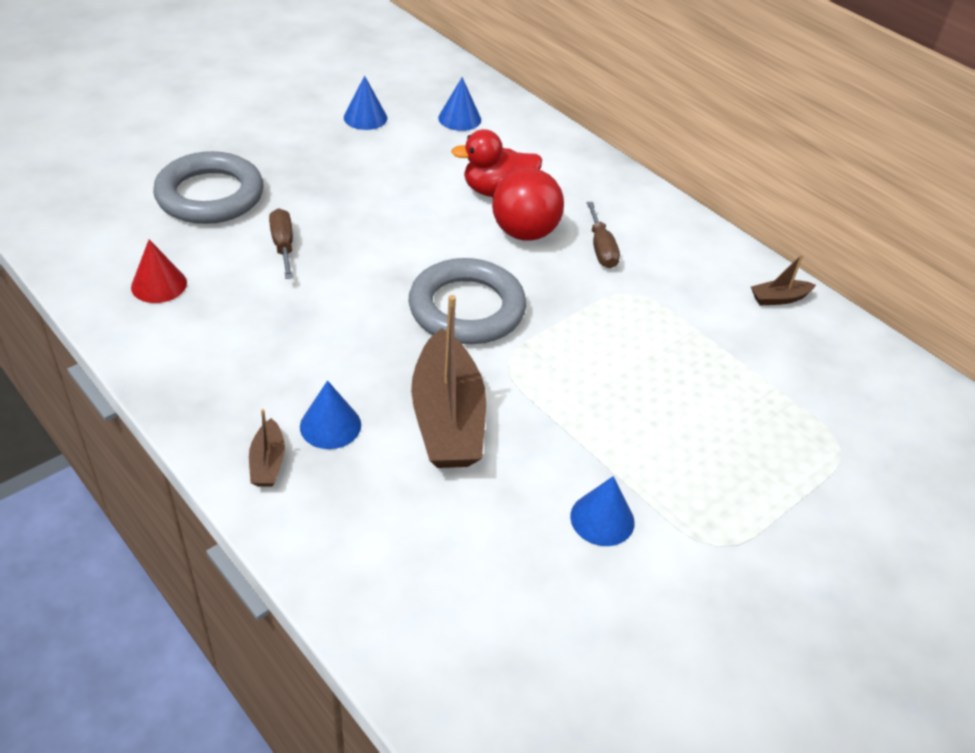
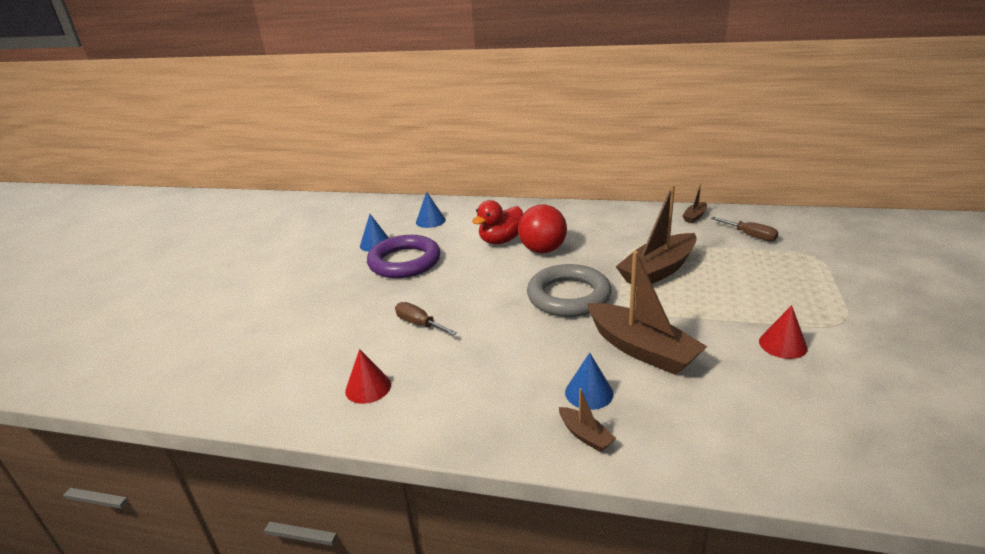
camera: 30 degrees left, 15 degrees down
grey ring [153,151,263,224] -> none
blue cone [570,476,635,546] -> red cone [759,305,808,359]
brown screwdriver [587,202,620,268] -> brown screwdriver moved to [711,217,779,241]
none -> purple ring [367,235,441,278]
none -> brown boat [616,185,697,285]

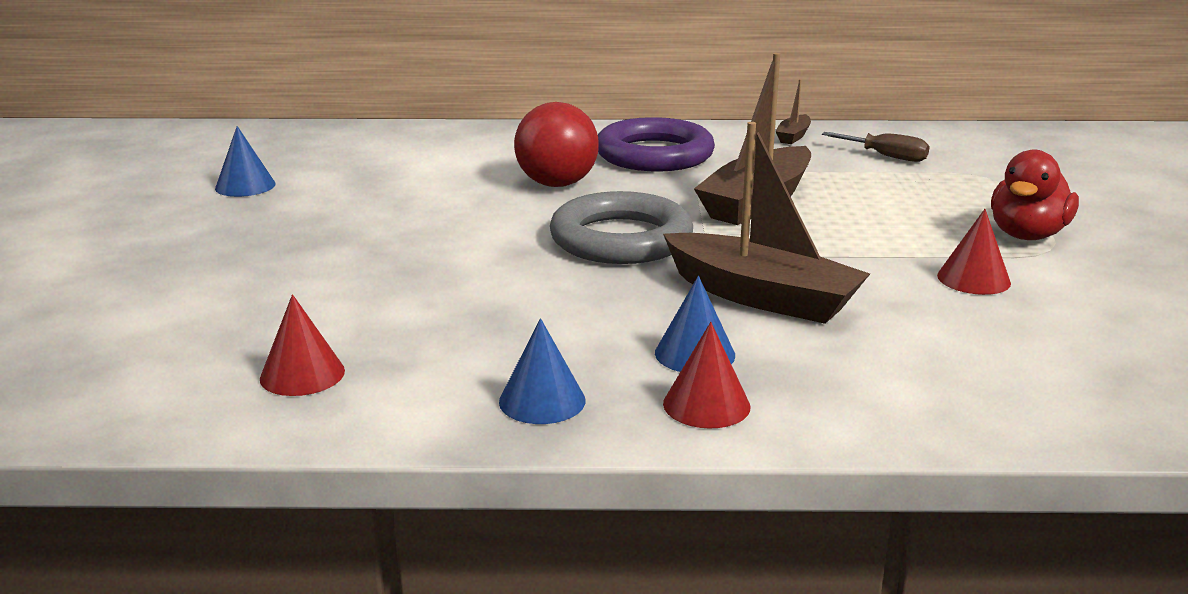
camera: 15 degrees left, 5 degrees down
purple ring [367,235,441,278] -> purple ring moved to [598,117,715,171]
brown screwdriver [395,302,457,335] -> none
blue cone [416,192,445,228] -> blue cone moved to [499,318,585,424]
red duck [472,200,523,244] -> red duck moved to [991,150,1079,240]
brown boat [559,388,617,452] -> red cone [663,322,750,429]

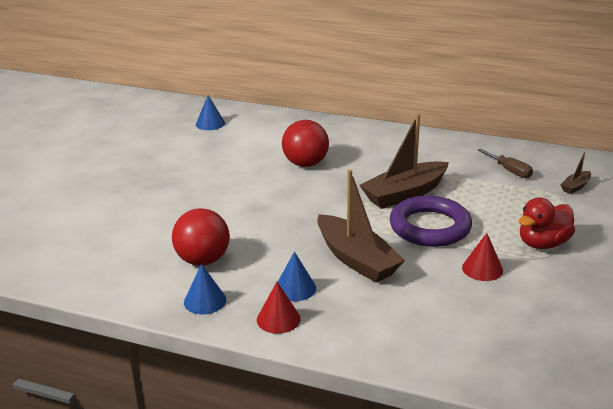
camera: 20 degrees right, 5 degrees up
blue cone [215,126,276,197] -> blue cone moved to [196,95,225,130]
red cone [260,294,345,396] -> none
grey ring [550,191,693,264] -> none
purple ring [598,117,715,171] -> purple ring moved to [390,196,472,247]
brown boat [776,79,811,144] -> brown boat moved to [561,152,591,194]
none -> red ball [172,208,230,266]

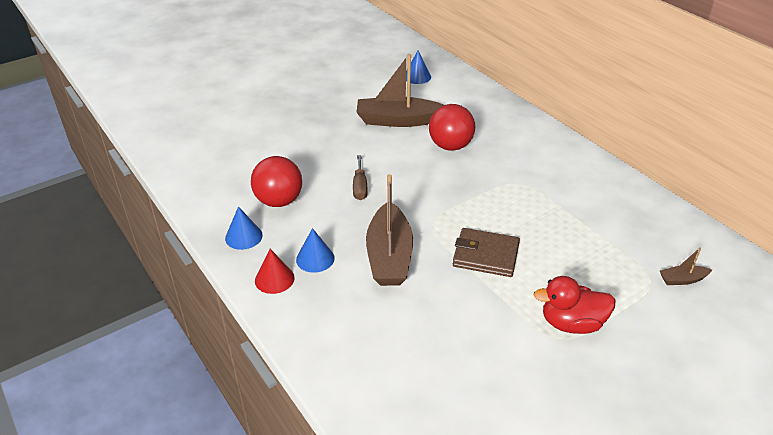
camera: 35 degrees right, 10 degrees up
brown boat [359,114,449,209] -> brown boat moved to [356,54,444,127]
purple ring [390,196,472,247] -> brown wallet [453,228,520,277]
red cone [462,233,503,281] -> none
brown screwdriver [477,149,533,178] -> brown screwdriver moved to [353,155,368,200]

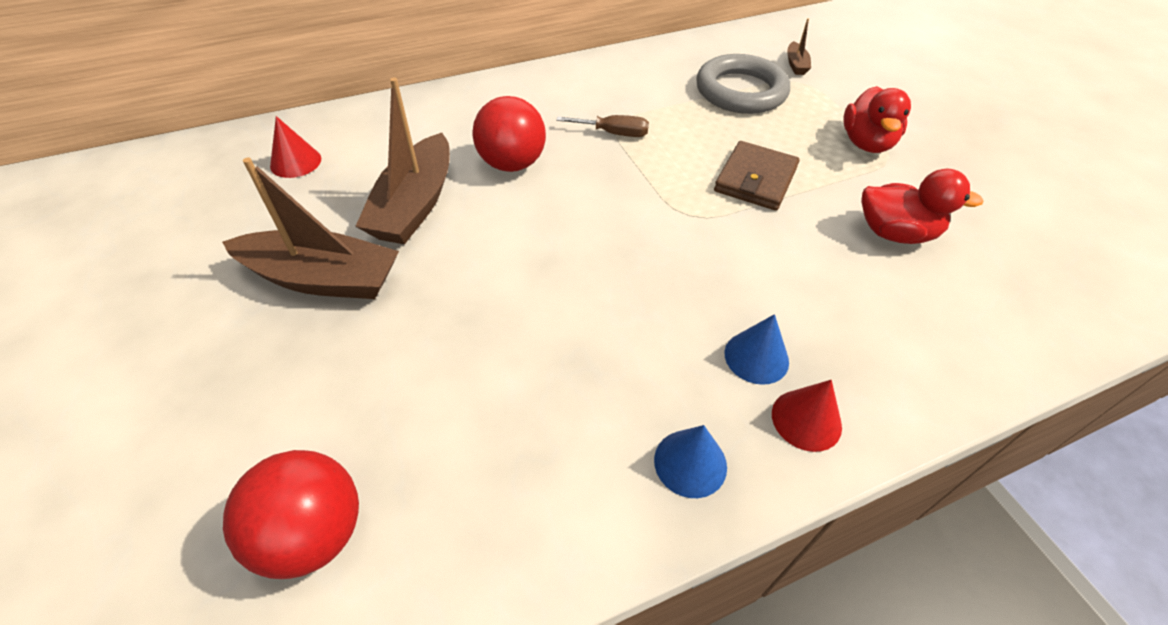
camera: 80 degrees left, 10 degrees up
red ball [251,156,302,207] -> red ball moved to [223,450,359,579]
brown screwdriver [353,155,368,200] -> brown screwdriver moved to [556,115,649,137]
brown boat [366,174,413,286] -> brown boat moved to [222,158,399,299]
blue cone [406,50,431,84] -> red cone [270,116,321,178]
none -> grey ring [696,54,790,114]
none -> red duck [861,168,983,244]

